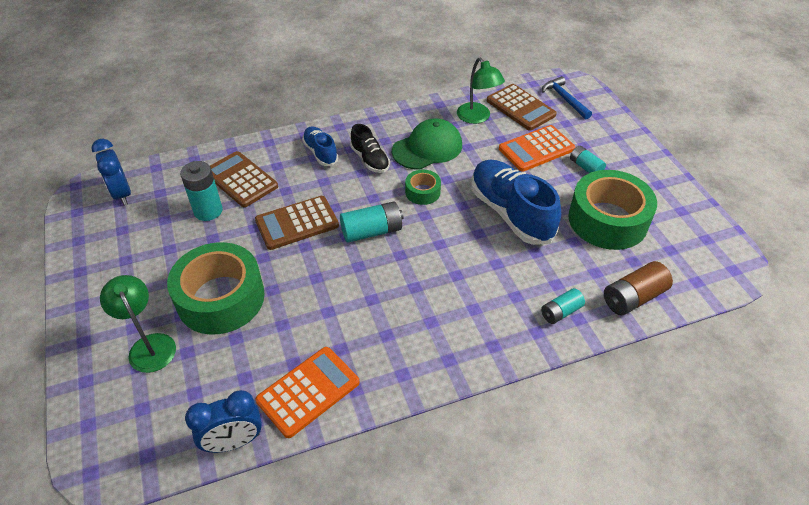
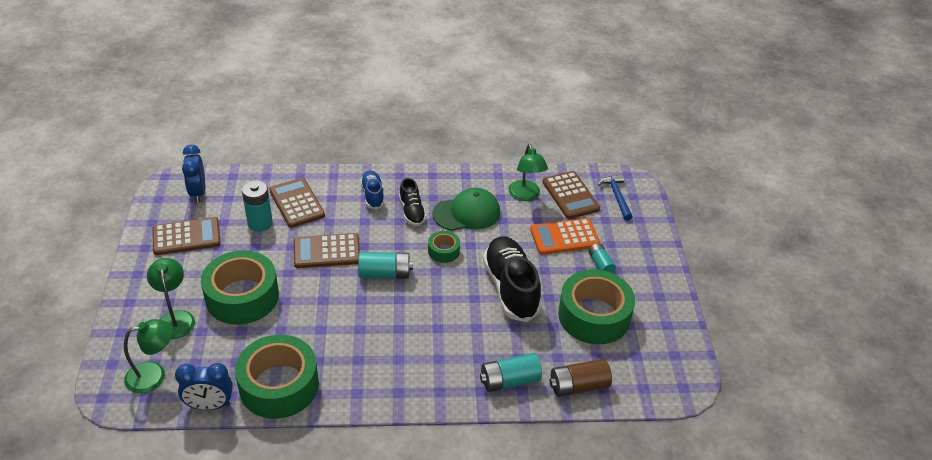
camera: 15 degrees right, 5 degrees down
orange calculator [256,347,360,438] -> green tape [235,335,319,419]
blue shoe [471,159,561,245] -> black shoe [483,236,542,322]
turquoise battery [541,288,585,324] -> turquoise battery [480,353,542,392], size x1.57
none -> green lamp [124,319,173,394]
none -> brown calculator [152,217,221,255]

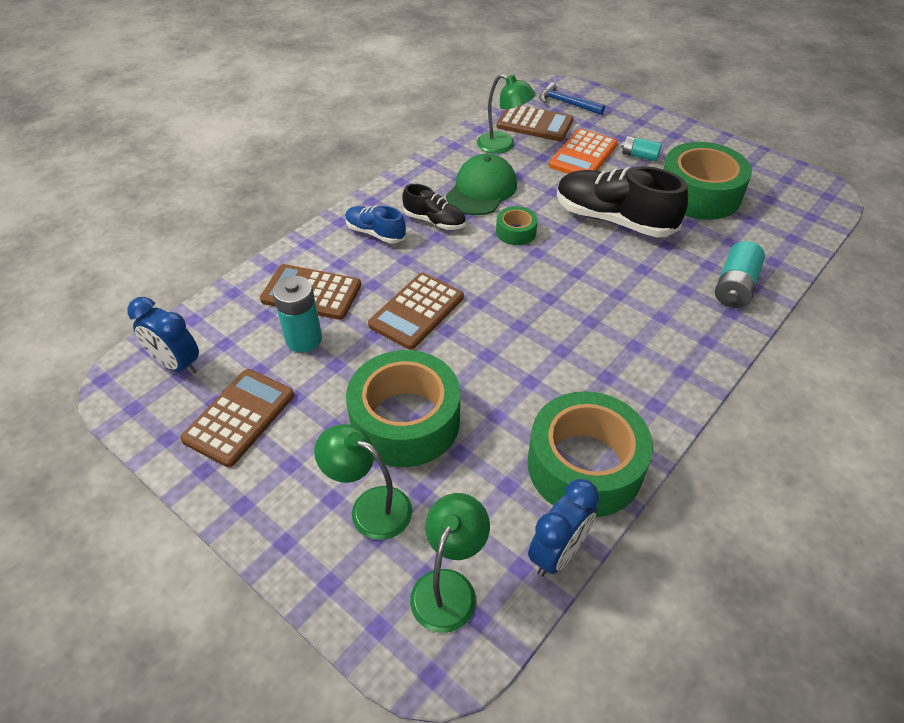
camera: 45 degrees left, 5 degrees up
turquoise battery [358,252,413,279] -> none
brown battery [550,359,612,397] -> none

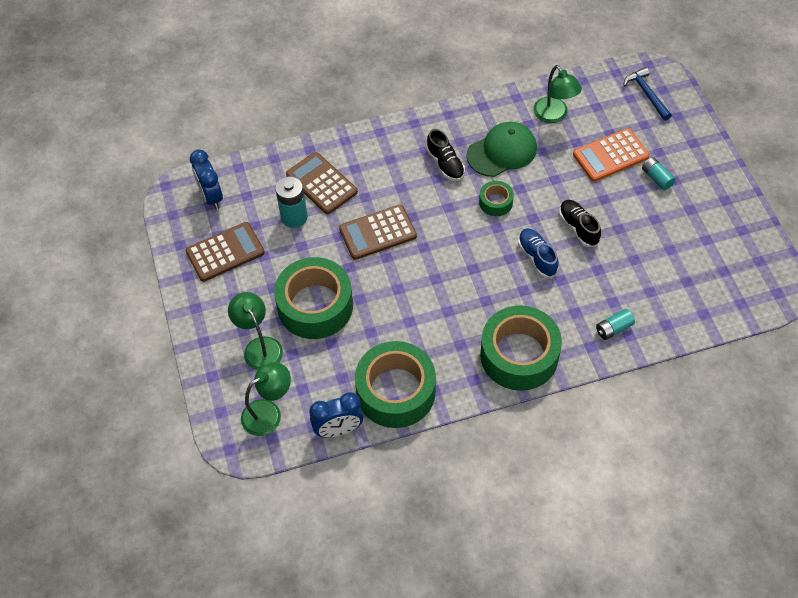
camera: 35 degrees right, 10 degrees up
blue shoe [345,206,406,244] -> blue shoe moved to [518,228,559,277]
brown calculator [497,105,574,141] -> none
black shoe [557,166,688,237] -> black shoe [559,200,601,247], size x0.54
green tape [663,142,752,220] -> green tape moved to [480,305,562,391]
turquoise battery [715,241,765,308] -> turquoise battery [596,309,635,340], size x0.64

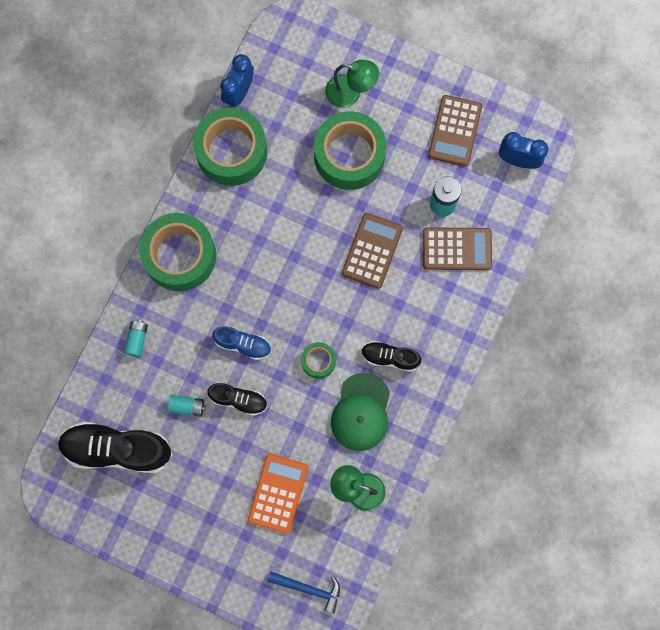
camera: 130 degrees right, 20 degrees up
green lamp [241,362,291,436] -> none
turquoise battery [642,157,676,190] -> turquoise battery moved to [168,395,206,417]
none -> black shoe [58,422,172,473]

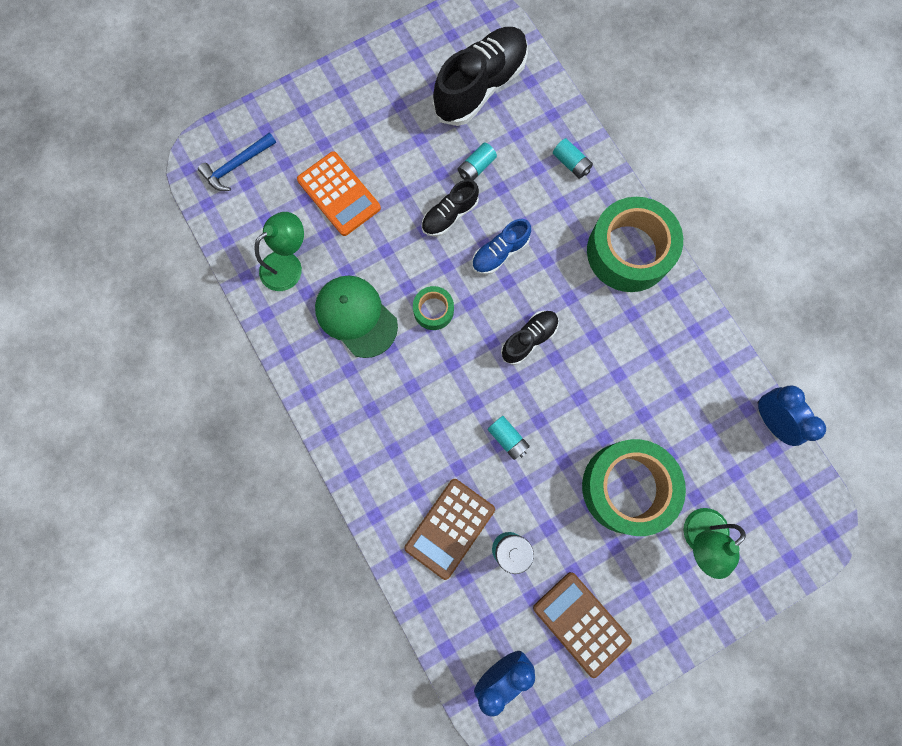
camera: 125 degrees right, 0 degrees up
green tape [193,107,267,186] -> none
brown calculator [342,213,403,289] -> turquoise battery [487,416,530,460]
black shoe [361,341,421,372] -> black shoe moved to [501,311,559,365]

